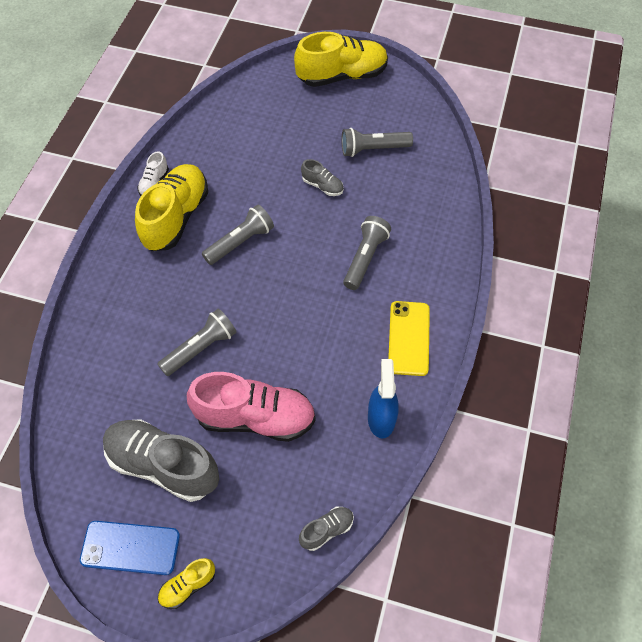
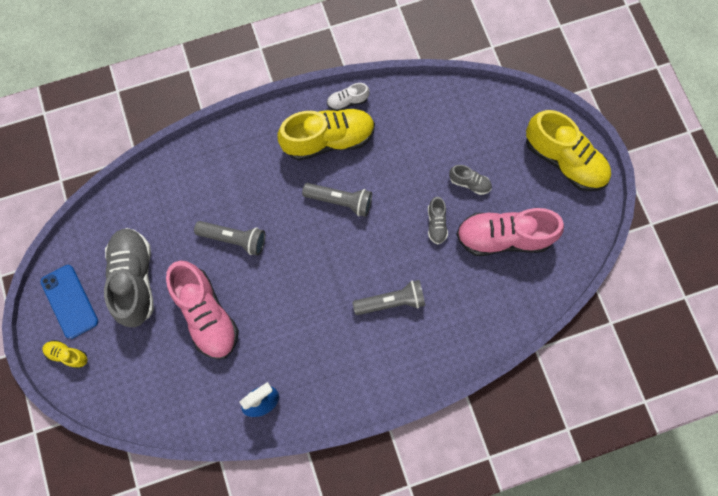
camera: 55 degrees right, 15 degrees up
grey shoe [299,507,354,551] -> grey shoe moved to [449,165,492,195]
grey flashlight [342,128,413,157] -> pink shoe [456,208,564,256]
yellow phone [388,301,430,376] -> none

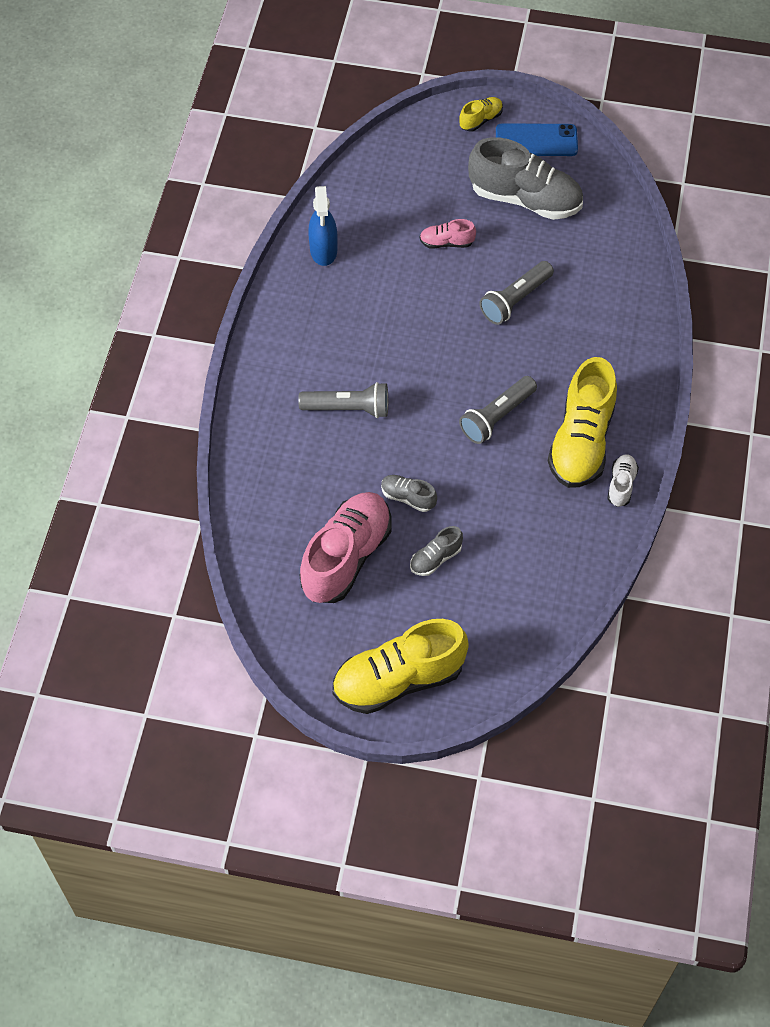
camera: 120 degrees right, 15 degrees down
pink shoe [166,260,239,359] -> pink shoe [420,219,476,249], size x0.46
grey flashlight [352,280,425,315] -> grey flashlight turned 105 degrees counterclockwise [298,382,388,418]

